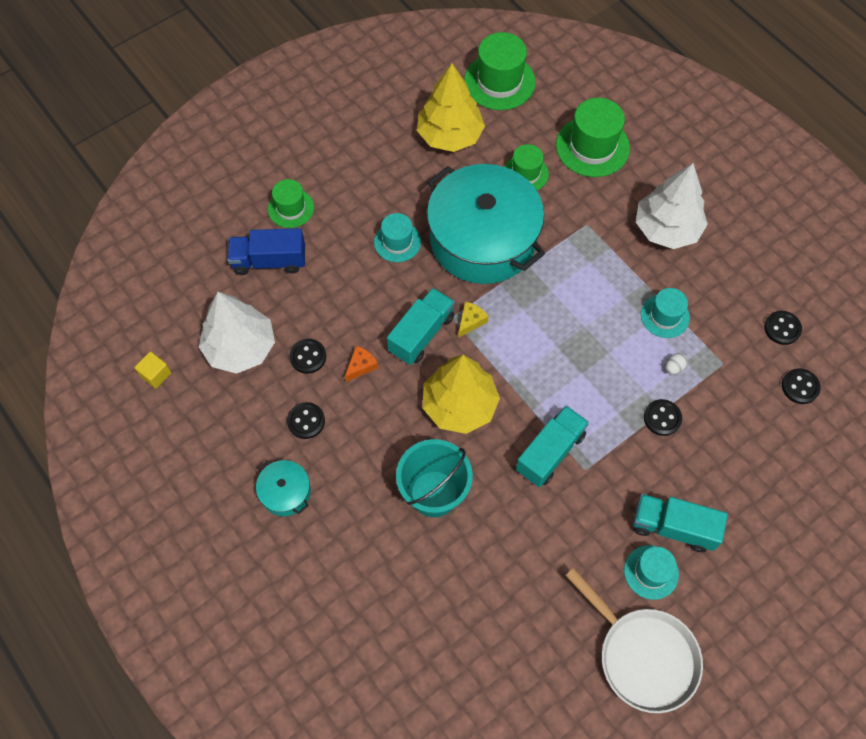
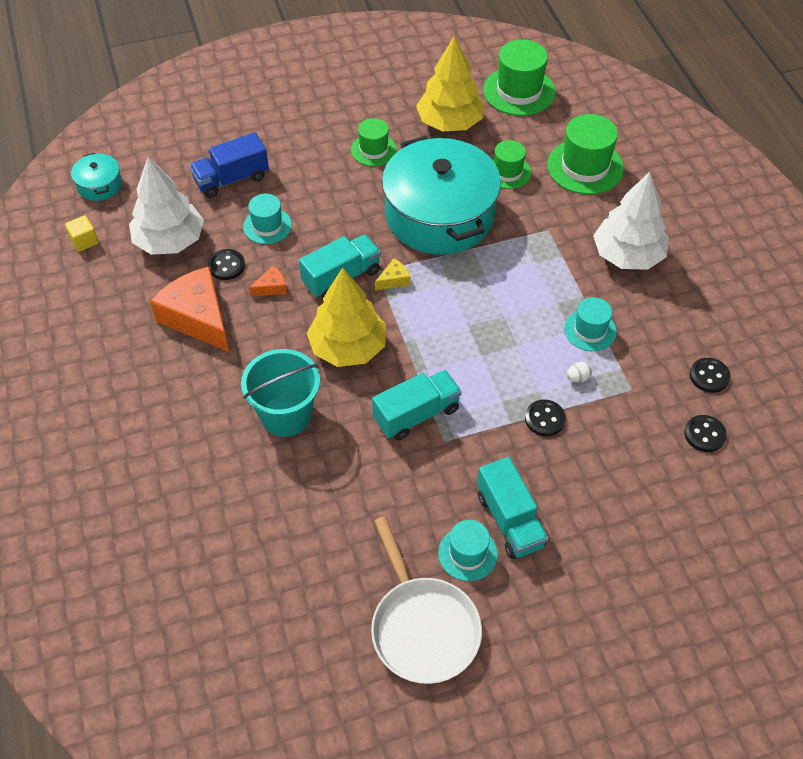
camera: 20 degrees right, 10 degrees down
blue truck [227,228,305,275] -> blue truck turned 45 degrees counterclockwise [190,132,269,198]
turquoise pot [256,460,311,516] -> turquoise pot moved to [71,153,122,201]
green hat [268,179,314,228] -> green hat moved to [351,118,397,166]
black button [287,402,325,439] -> orange cheese [150,267,229,352]
turquoise hat [374,213,421,262] -> turquoise hat moved to [243,194,292,244]
turquoise truck [633,494,728,552] -> turquoise truck turned 150 degrees counterclockwise [477,457,548,559]

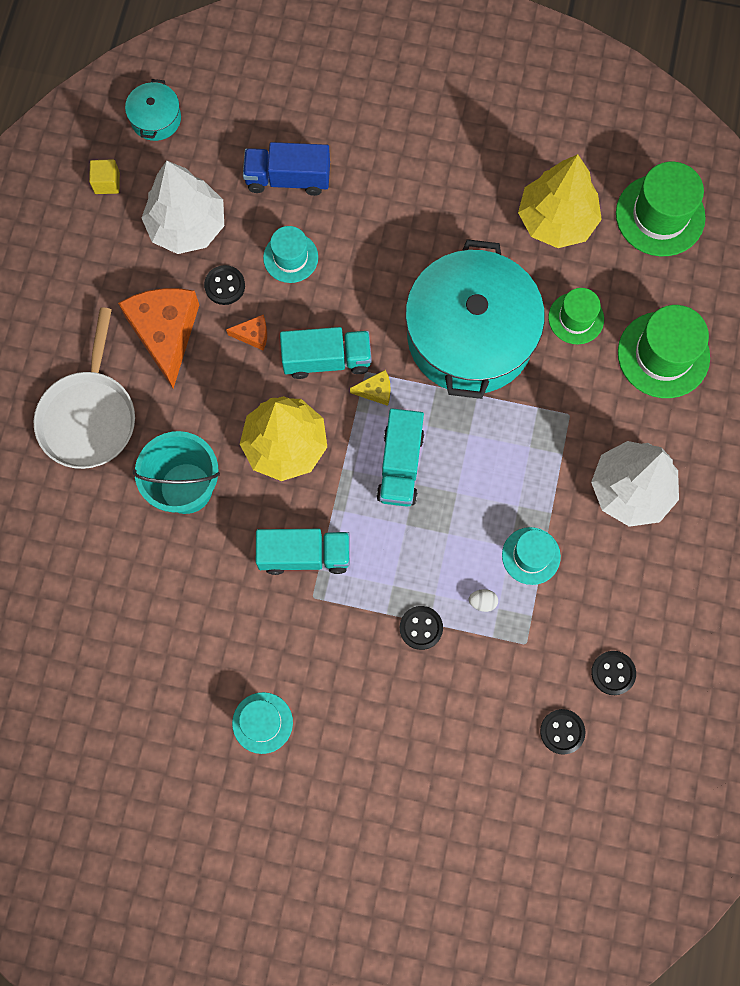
camera: 30 degrees right, 20 degrees up
green hat [351,118,397,166] -> none
white pan [371,516,482,684] -> white pan moved to [34,307,135,469]
turquoise truck [477,457,548,559] -> turquoise truck moved to [376,408,424,507]

